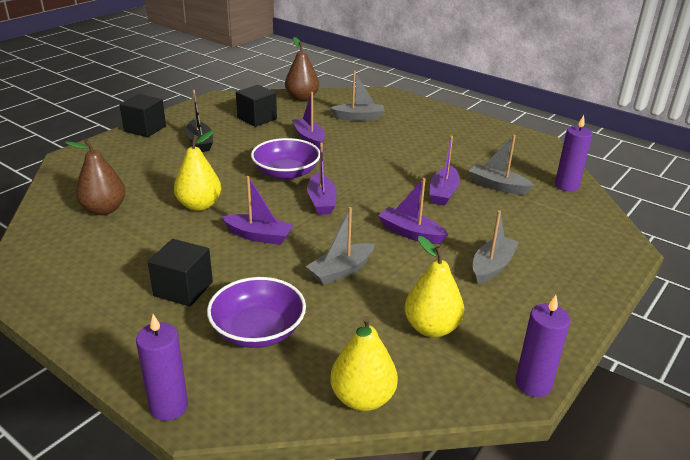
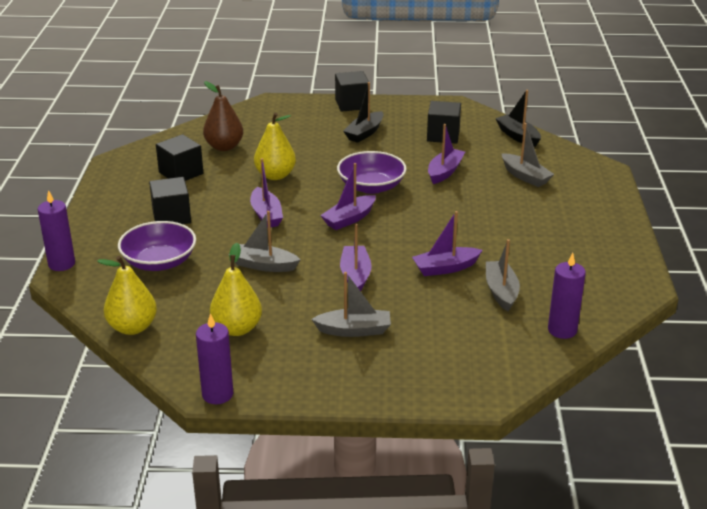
camera: 55 degrees right, 0 degrees up
brown pear [285,37,319,101] -> black boat [495,90,541,147]
none -> black cube [156,134,203,181]

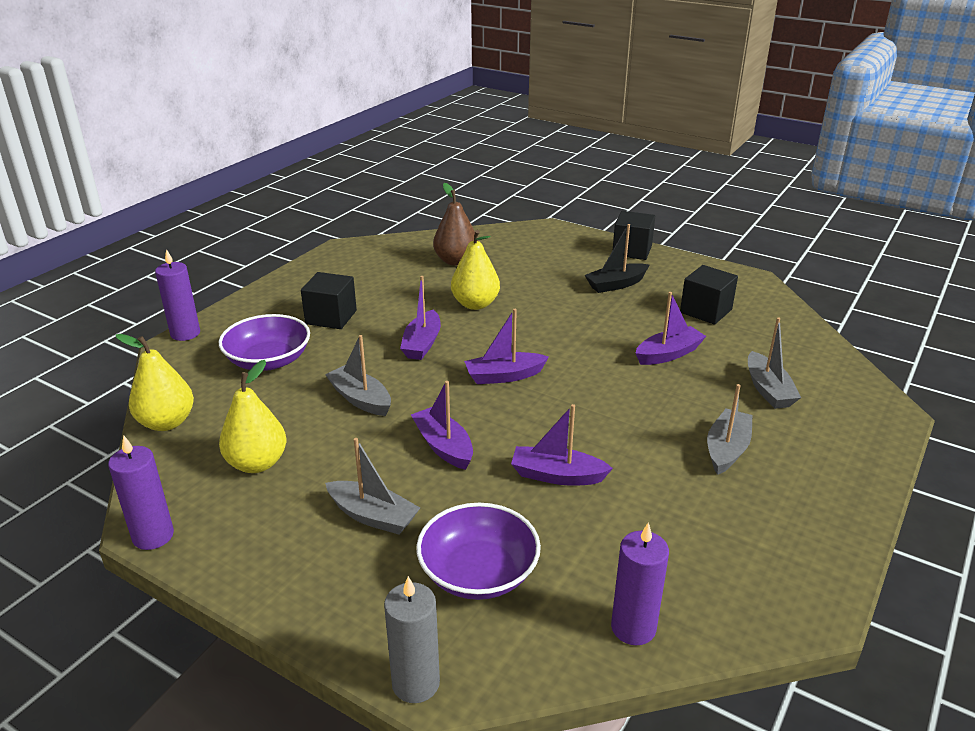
camera: 30 degrees right, 0 degrees up
black cube [156,134,203,181] -> none
purple bowl [337,151,407,194] -> purple bowl moved to [416,503,541,600]
purple boat [340,224,372,291] -> purple boat turned 60 degrees counterclockwise [411,381,473,470]
grey boat [486,239,520,311] -> grey boat moved to [707,384,752,475]
black boat [495,90,541,147] -> none
none -> grey candle [384,576,440,703]

